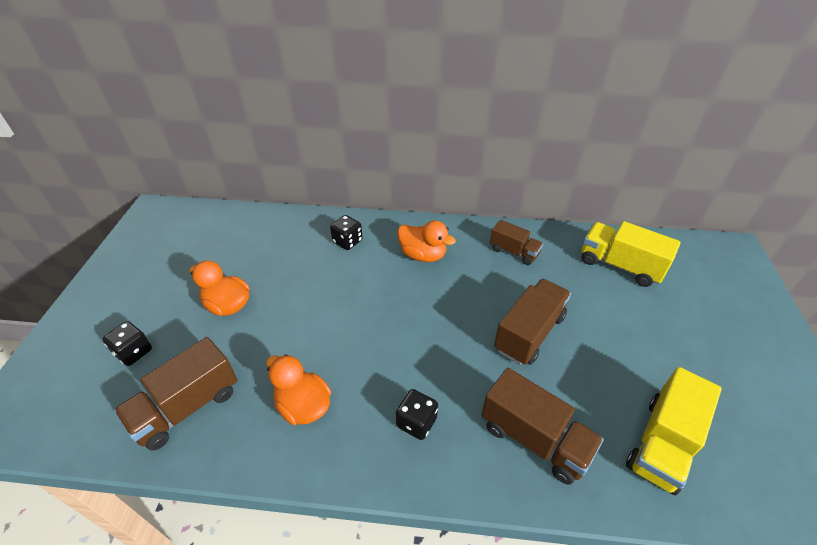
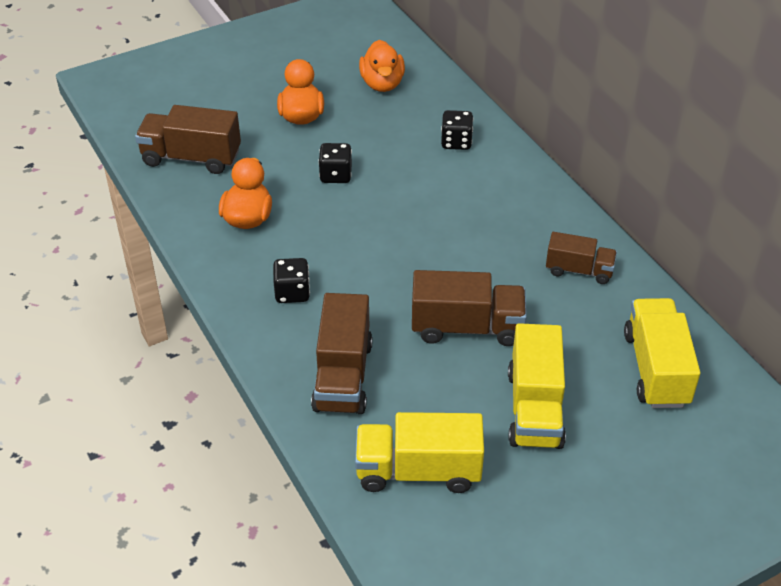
camera: 55 degrees right, 0 degrees up
black dice [103,321,152,366] -> black dice moved to [318,143,352,183]
orange duck [397,220,456,262] -> orange duck moved to [359,40,405,92]
brown truck [490,220,543,265] -> brown truck turned 75 degrees counterclockwise [546,232,617,284]
none -> yellow truck [508,323,566,449]

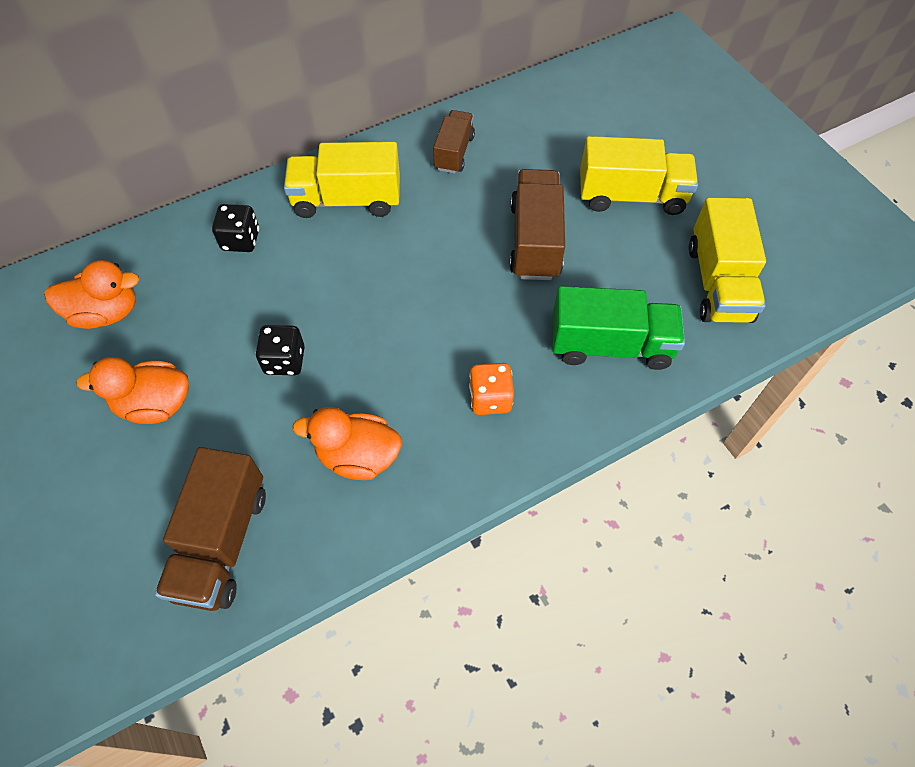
camera: 90 degrees left, 15 degrees up
black dice [273,258,310,303] -> orange dice [469,363,514,415]
brown truck [311,293,373,414] -> green truck [552,286,685,370]
yellow truck [624,298,700,408] -> yellow truck moved to [284,142,400,218]

